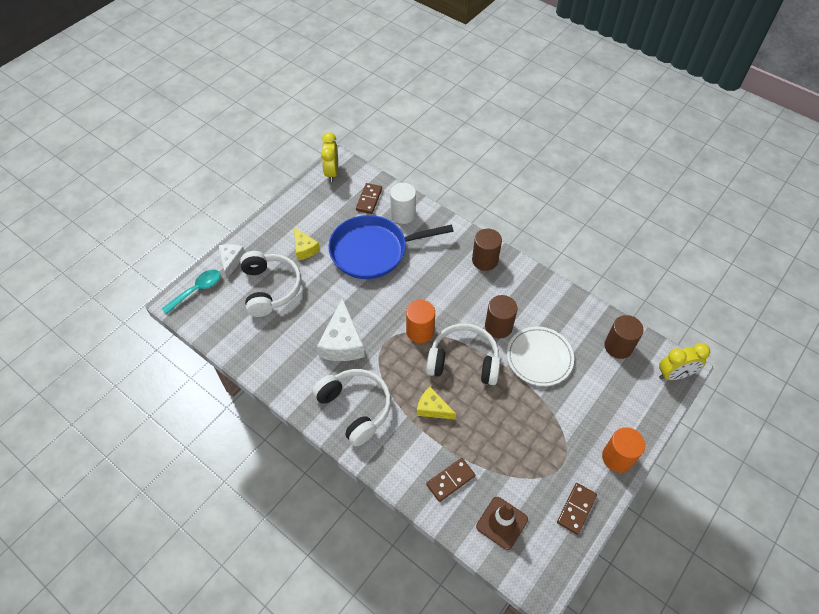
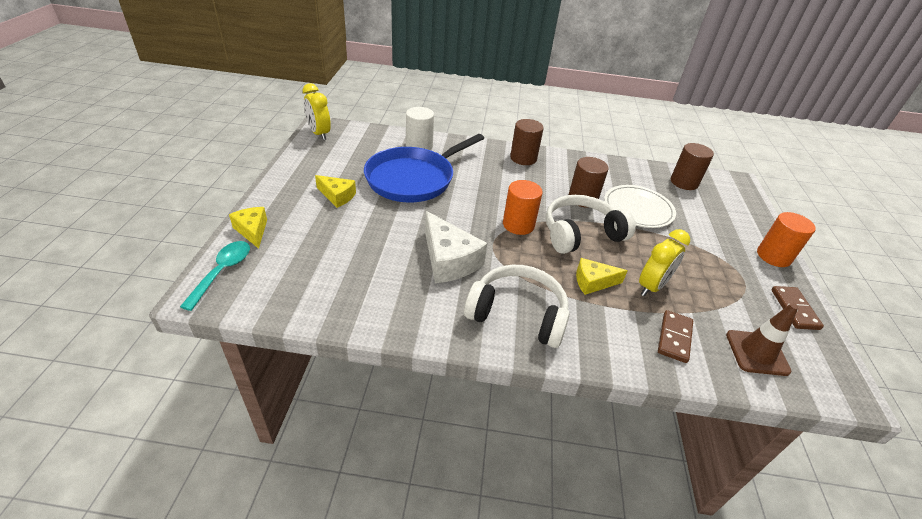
camera: 35 degrees left, 15 degrees down
white cheese [218,244,245,279] -> yellow cheese [229,207,267,249]
white headphones [240,251,301,317] -> none
brown domino [356,183,382,214] -> none
yellow clock [659,343,710,380] -> yellow clock moved to [639,229,690,296]

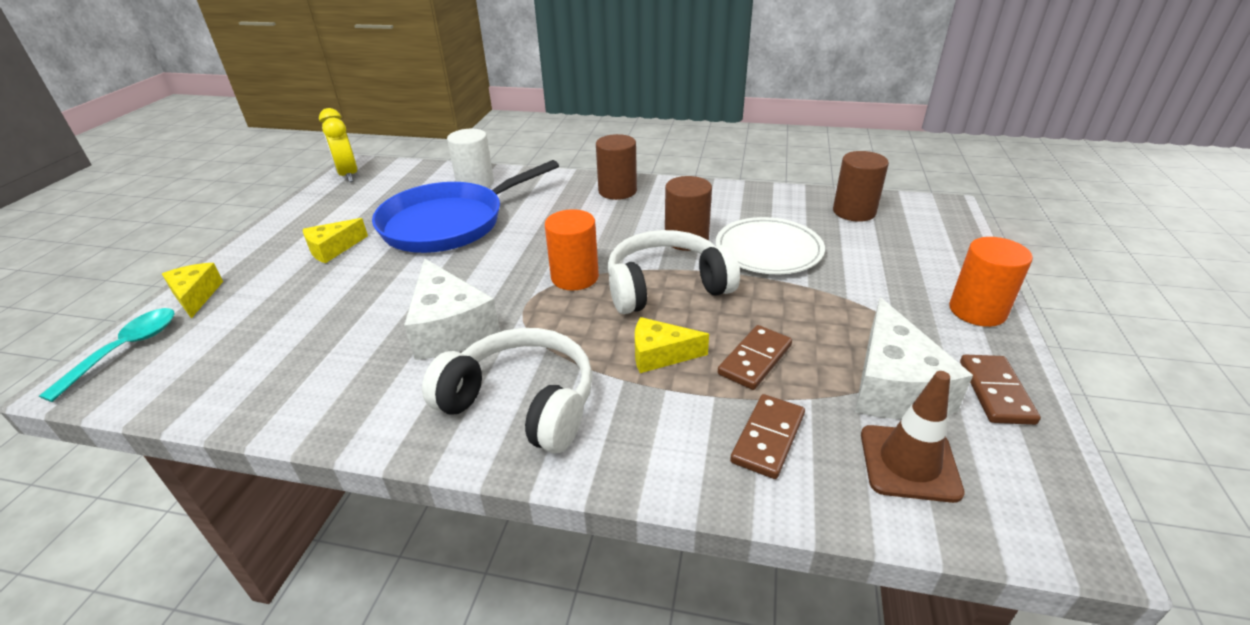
camera: 10 degrees right, 5 degrees down
yellow cheese [315,175,356,208] -> yellow cheese turned 105 degrees clockwise [303,218,368,263]
yellow clock [639,229,690,296] -> brown domino [718,325,792,390]
none -> white cheese [855,297,973,419]

